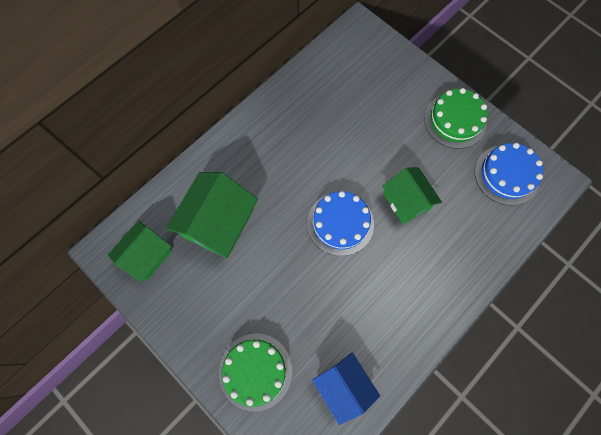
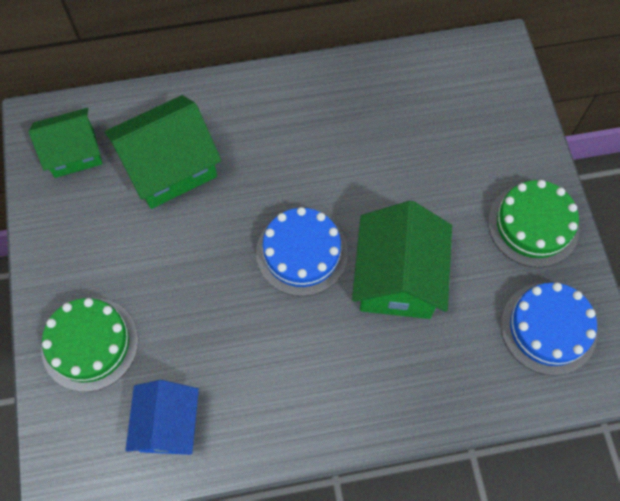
camera: 35 degrees right, 5 degrees down
green house [382,167,442,224] -> green house [352,201,452,319], size x1.50

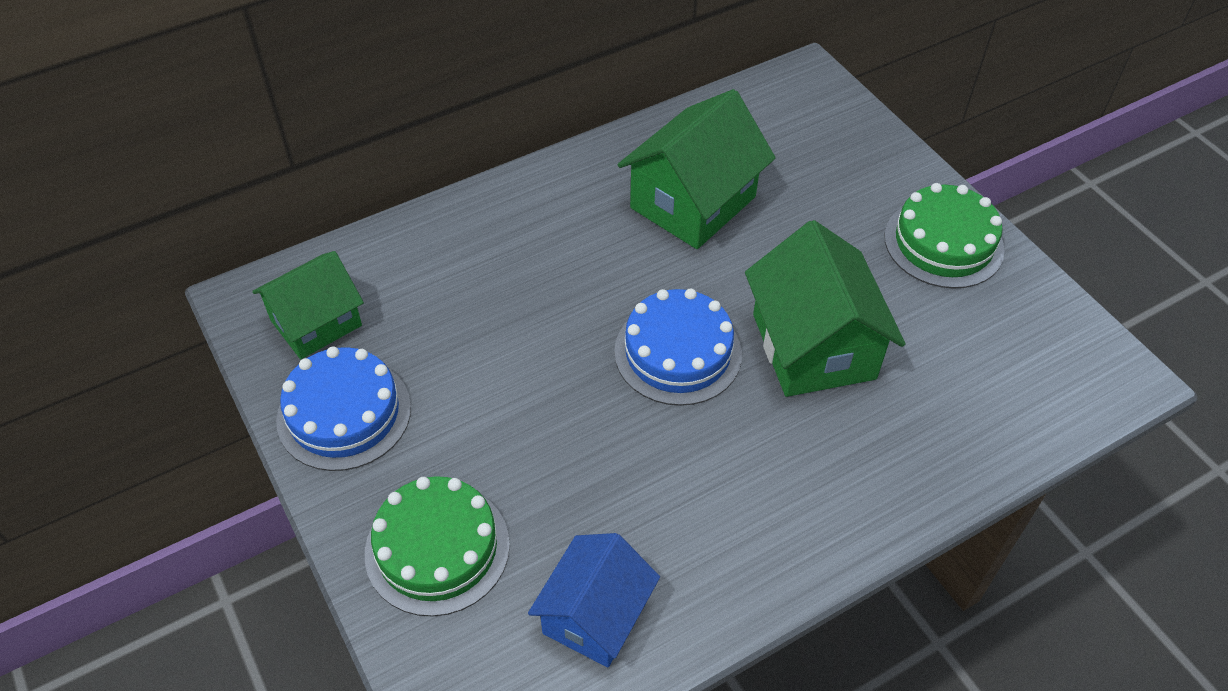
camera: 20 degrees left, 15 degrees down
green house [105,95,221,209] -> green house moved to [618,89,776,249]
blue house [125,380,199,455] -> blue house turned 45 degrees clockwise [528,533,660,667]
blue cake [501,282,597,376] -> blue cake moved to [276,346,411,471]

